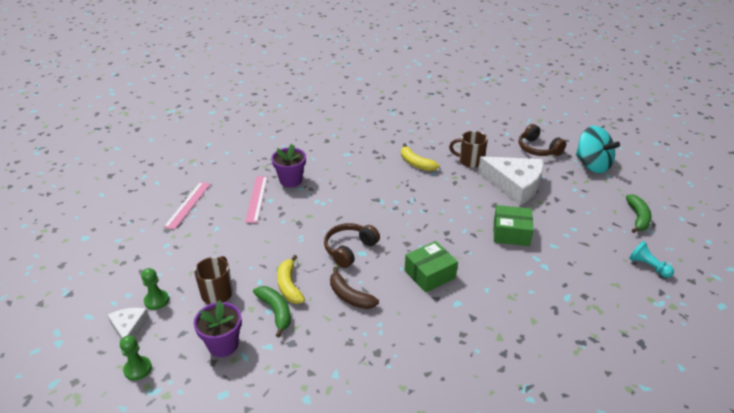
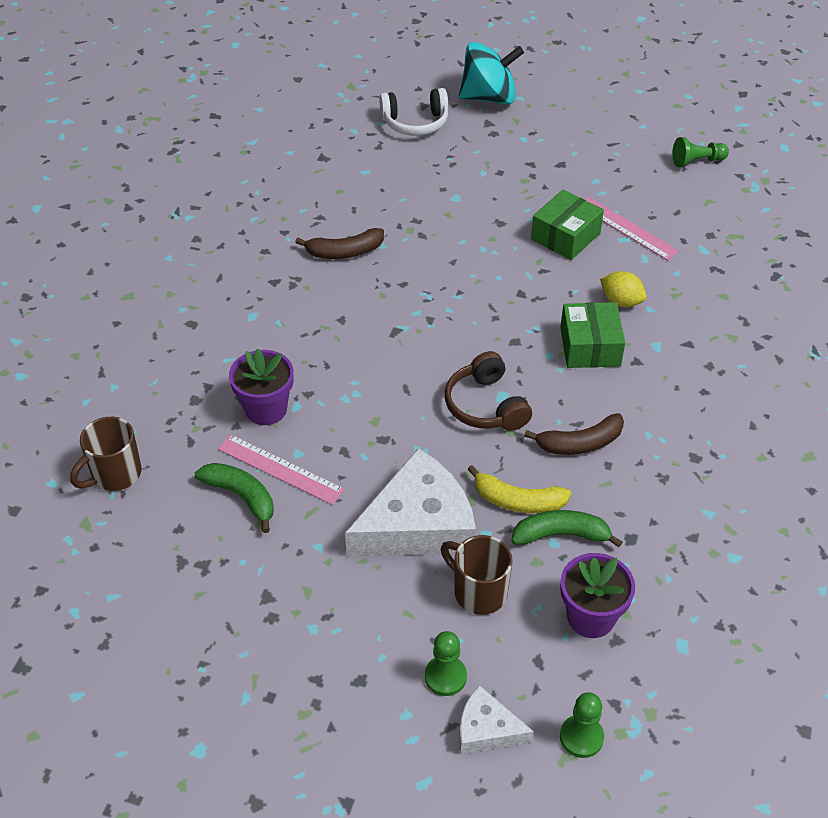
camera: 60 degrees left, 10 degrees up
pink ruler [164,182,210,230] -> pink ruler moved to [585,197,679,261]
yellow banana [401,143,439,171] -> brown banana [295,228,384,259]
brown mug [449,131,488,168] -> brown mug moved to [70,417,142,491]
white cheese [478,156,544,205] -> white cheese moved to [345,449,476,557]
brown headphones [519,124,566,156] -> white headphones [380,88,448,136]
green banana [626,194,651,233] -> green banana moved to [195,463,274,533]
turquoise pawn [629,241,674,278] -> green pawn [672,137,729,167]
none -> yellow lemon [600,271,647,307]

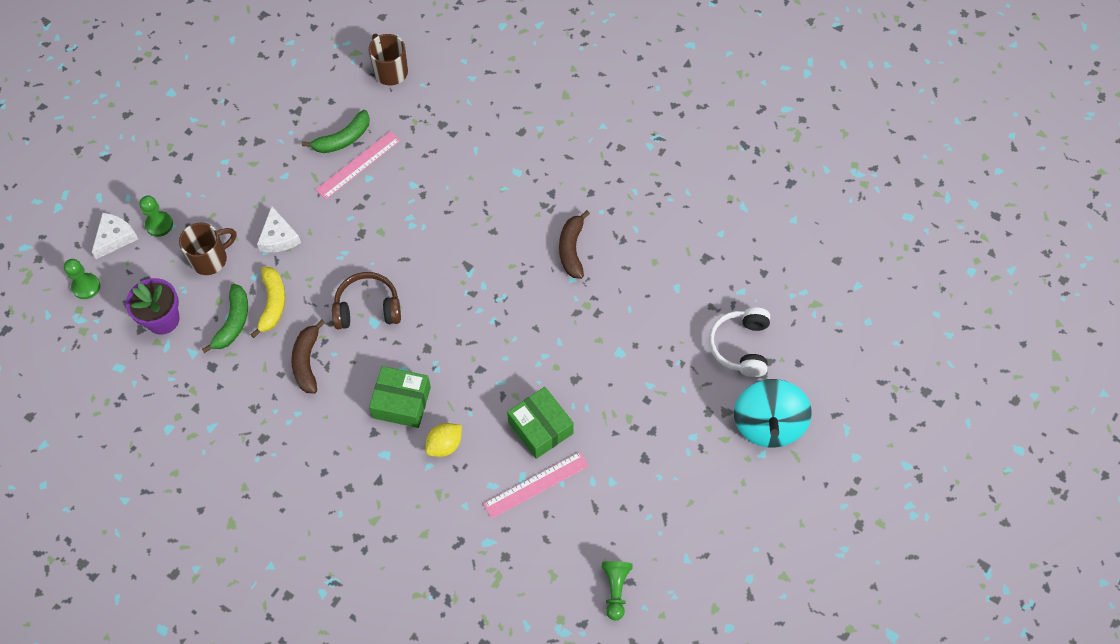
camera: 105 degrees right, 15 degrees up
purple flower pot [229,349,294,425] -> none
white cheese [345,449,476,557] -> white cheese [257,206,301,252], size x0.51
yellow banana [467,465,571,513] -> yellow banana turned 150 degrees clockwise [250,267,285,338]

